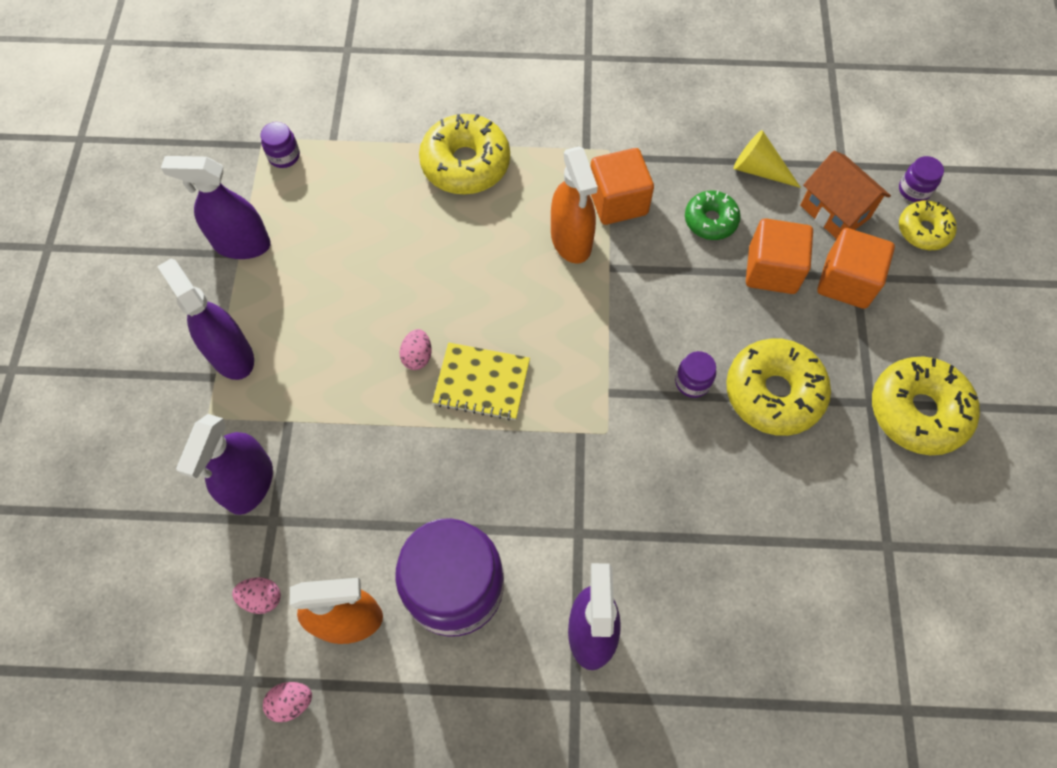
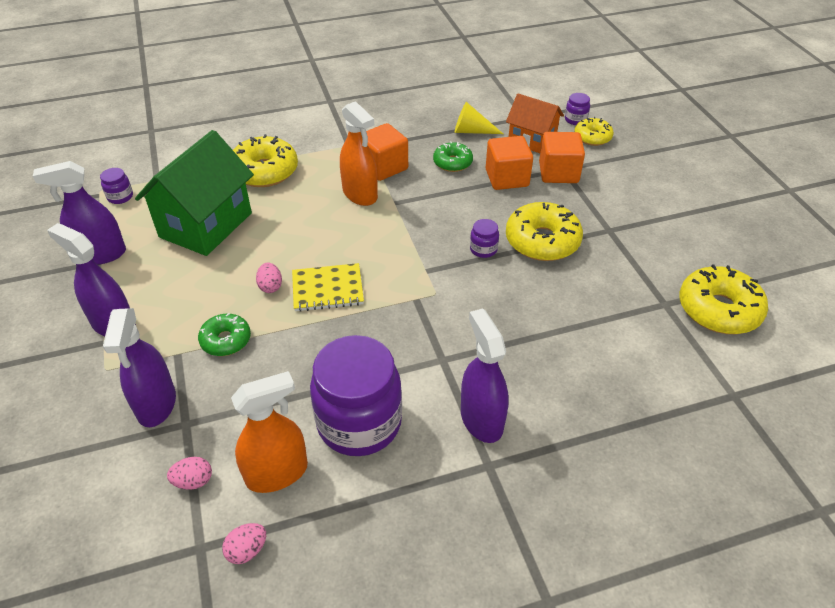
camera: 20 degrees left, 20 degrees down
yellow donut [872,356,980,455] -> yellow donut moved to [679,264,768,334]
none -> green house [135,130,254,256]
none -> green donut [198,313,251,356]

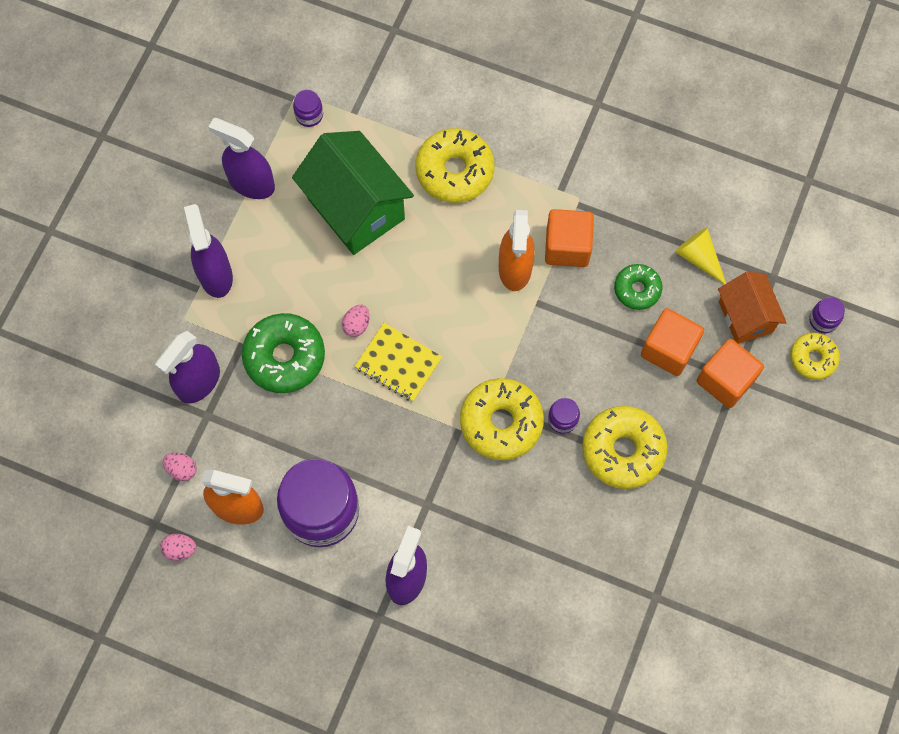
camera: 40 degrees right, 25 degrees up
green house [135,130,254,256] -> green house turned 75 degrees clockwise [292,131,414,255]
green donut [198,313,251,356] -> green donut [242,313,325,393], size x1.69
yellow donut [679,264,768,334] -> yellow donut moved to [460,378,544,460]

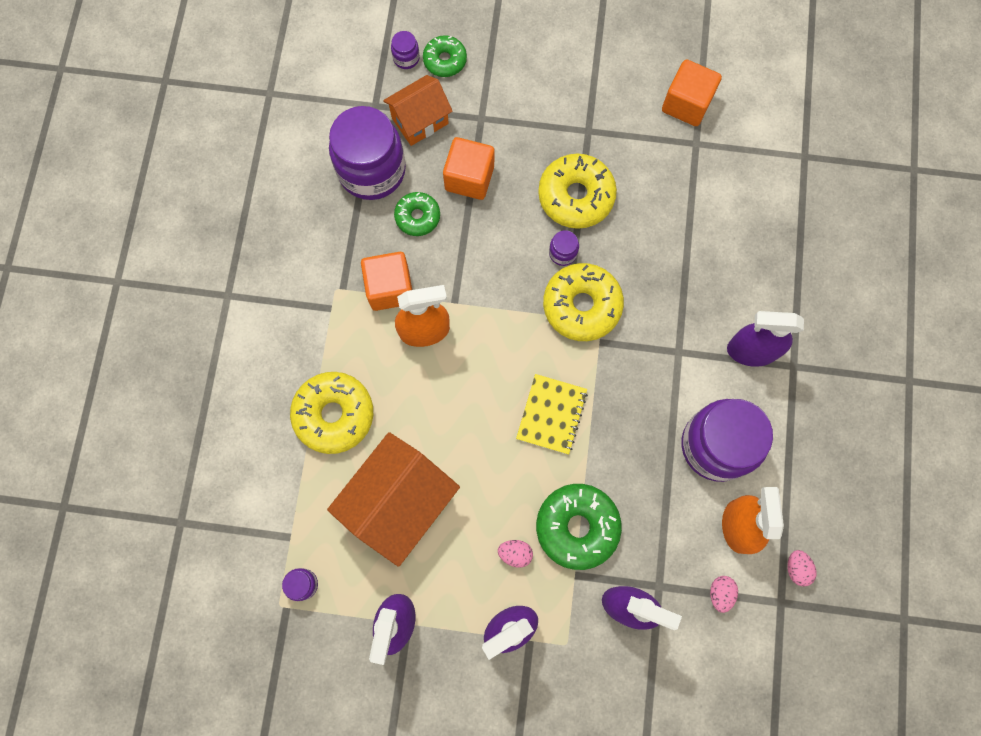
camera: 105 degrees left, 5 degrees up
green house [292,131,414,255] -> orange house [327,432,460,567]
pink egg [342,305,370,337] -> pink egg moved to [498,540,533,568]
yellow cone [675,227,726,285] -> purple jar [329,106,406,200]
orange cube [697,339,764,408] -> orange cube moved to [662,59,722,126]
yellow donut [790,333,840,380] -> green donut [423,35,467,77]

